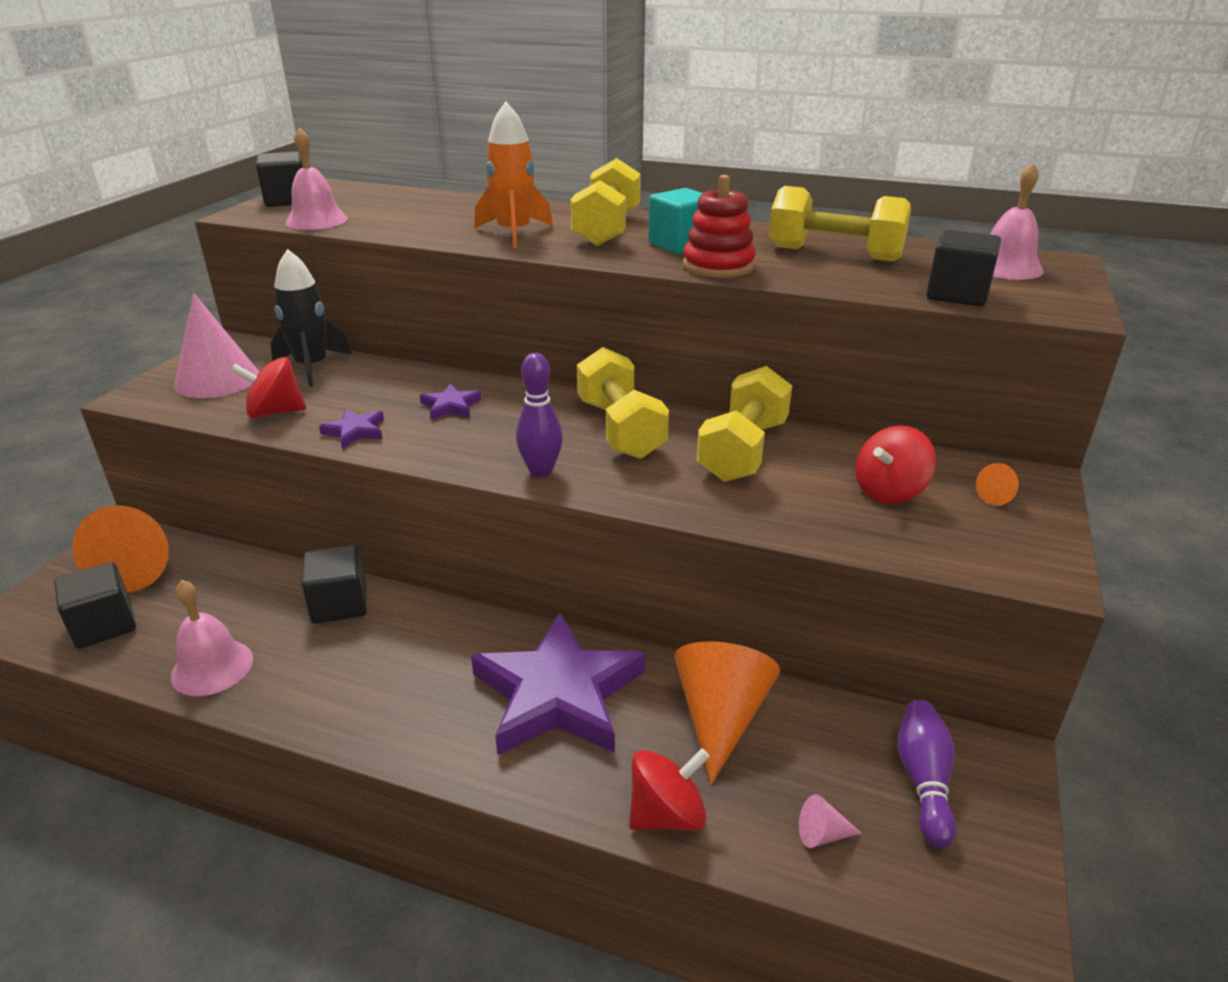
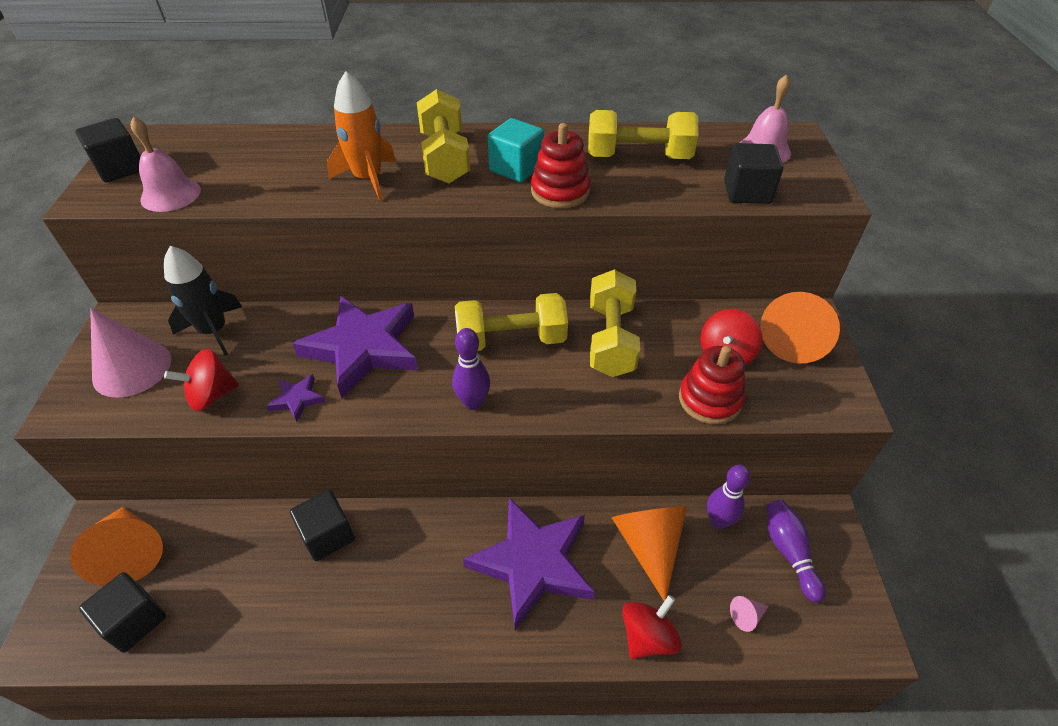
camera: 20 degrees left, 15 degrees up
pink bell [171,580,253,696] -> none
purple star [420,384,482,420] -> purple star [292,296,418,398], size x2.40
yellow dumbbell [577,347,669,459] -> yellow dumbbell turned 60 degrees counterclockwise [455,293,568,351]
orange cone [976,463,1019,506] -> orange cone [760,292,840,363], size x2.39
none -> red stacking toy [679,346,745,424]
none -> purple bowling pin [707,465,751,529]

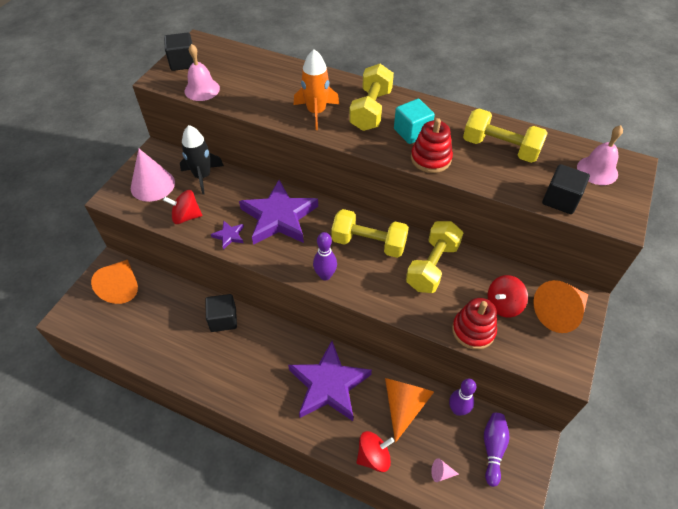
camera: 25 degrees right, 5 degrees up
black cube [79,572,166,653] -> none

